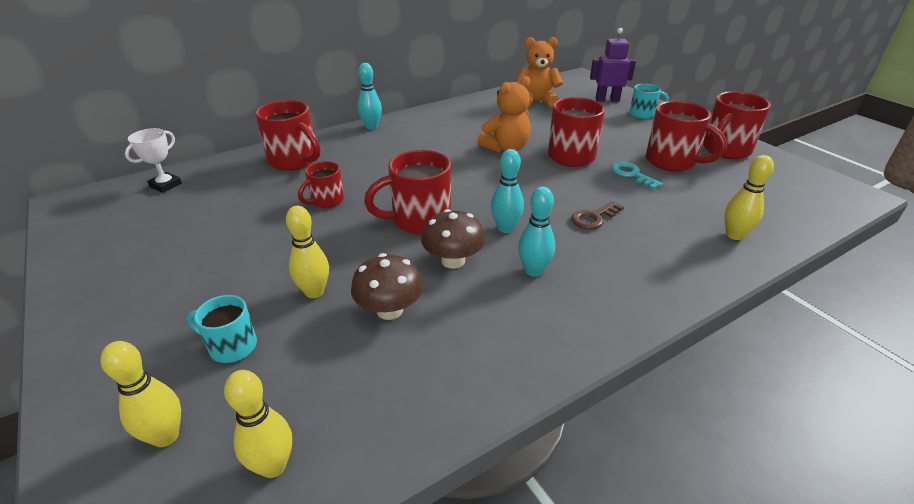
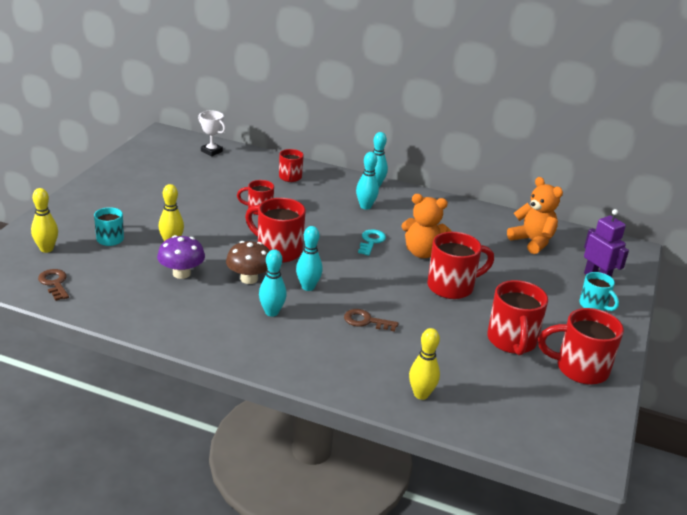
camera: 50 degrees right, 5 degrees down
white trophy [125,128,182,193] -> white trophy turned 45 degrees clockwise [198,110,225,156]
yellow bowling pin [224,370,292,478] -> brown key [38,269,69,301]
red mug [255,100,321,171] -> red mug [279,149,304,182], size x0.60
brown mushroom [351,253,423,320] -> purple mushroom [157,235,205,279]
turquoise key [611,162,663,189] -> turquoise key moved to [358,229,386,256]
none -> turquoise bowling pin [356,152,379,210]

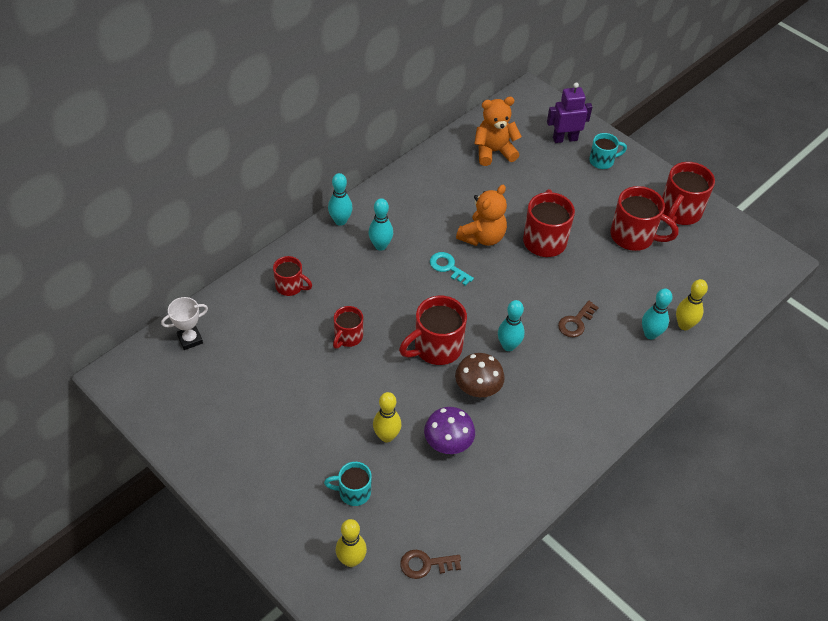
camera: 65 degrees left, 20 degrees up
turquoise bowling pin [259,249,287,317] -> turquoise bowling pin moved to [642,289,672,340]

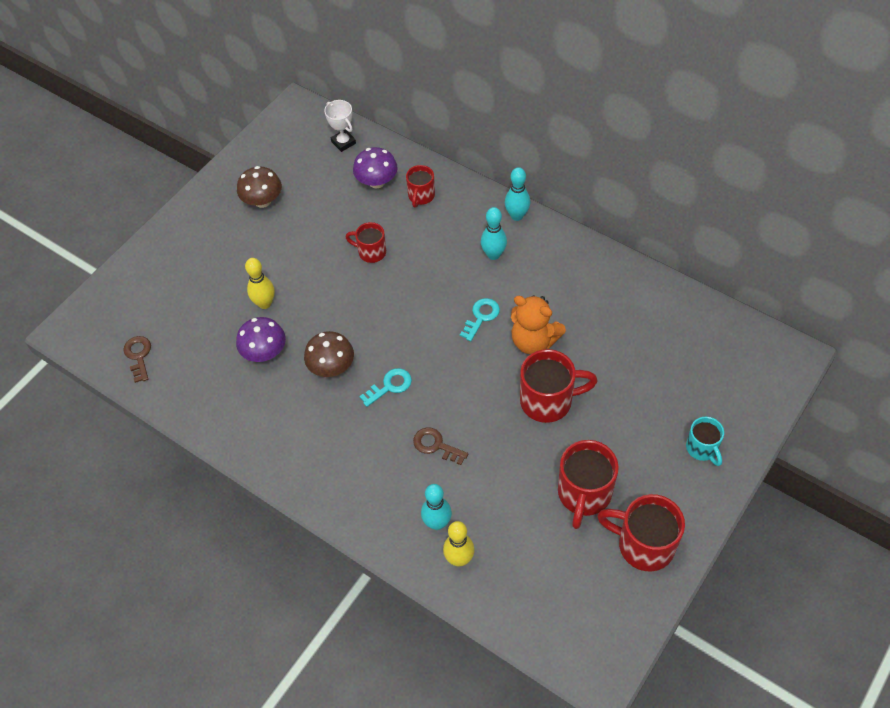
camera: 85 degrees right, 5 degrees up
turquoise mug [324,462,372,506] -> none
yellow bowling pin [336,519,367,567] -> none
red mug [399,296,467,365] -> none
orange teddy bear [474,97,522,166] -> none
turquoise bowling pin [498,300,525,351] -> turquoise key [359,368,412,407]
purple robot [547,82,592,143] -> none
none -> brown mushroom [237,166,282,208]
none -> purple mushroom [353,147,398,188]

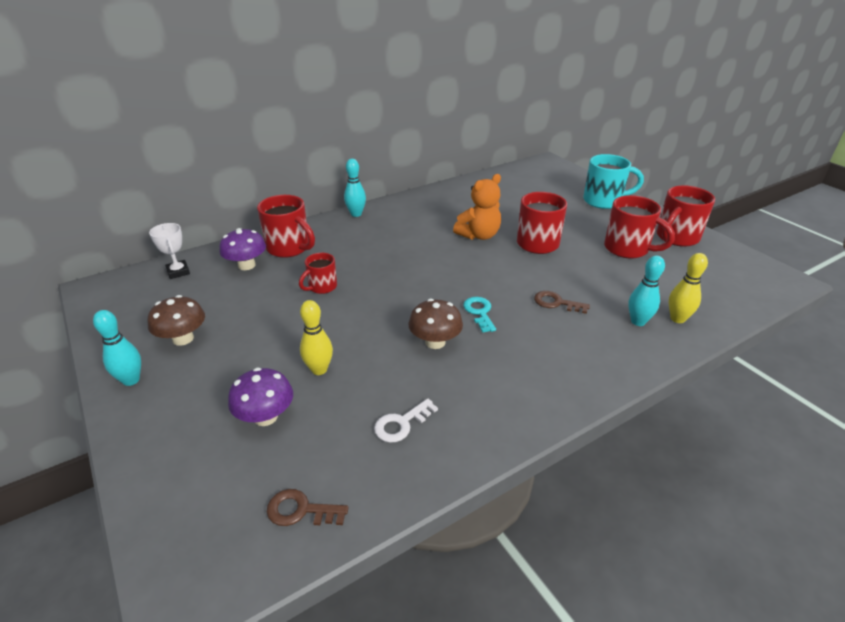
camera: 70 degrees left, 20 degrees down
purple mushroom [236,317,286,362] -> purple mushroom moved to [228,368,293,426]
white trophy [324,100,356,152] -> white trophy turned 75 degrees clockwise [149,223,190,279]
red mug [406,165,435,207] -> red mug [257,195,315,258], size x1.68
brown key [413,427,468,465] -> brown key turned 60 degrees clockwise [534,291,590,314]
turquoise key [460,298,500,341] -> none
turquoise bowling pin [481,207,507,260] -> turquoise bowling pin moved to [93,310,141,386]
turquoise mug [686,417,724,466] -> turquoise mug [583,154,644,209], size x1.68
none -> white key [374,399,438,443]

